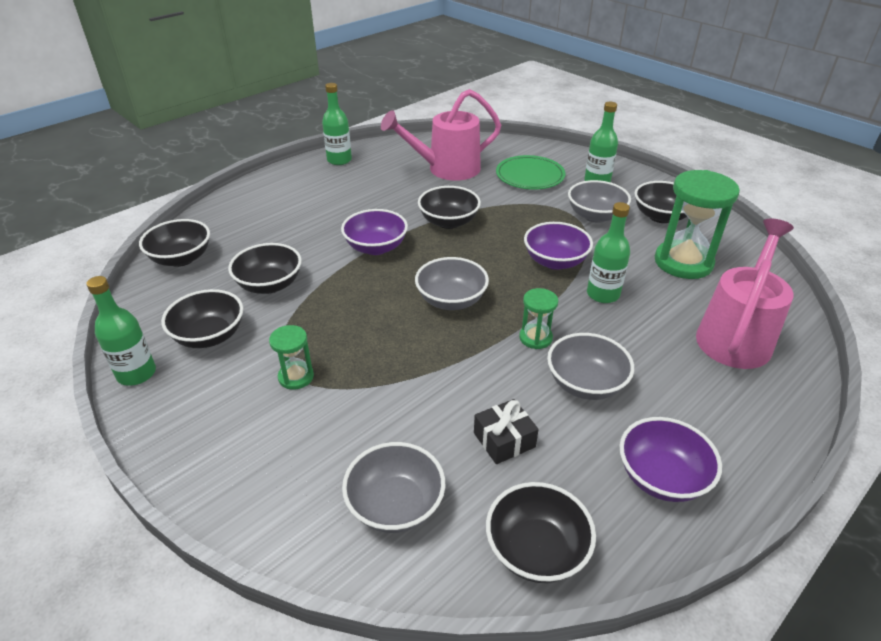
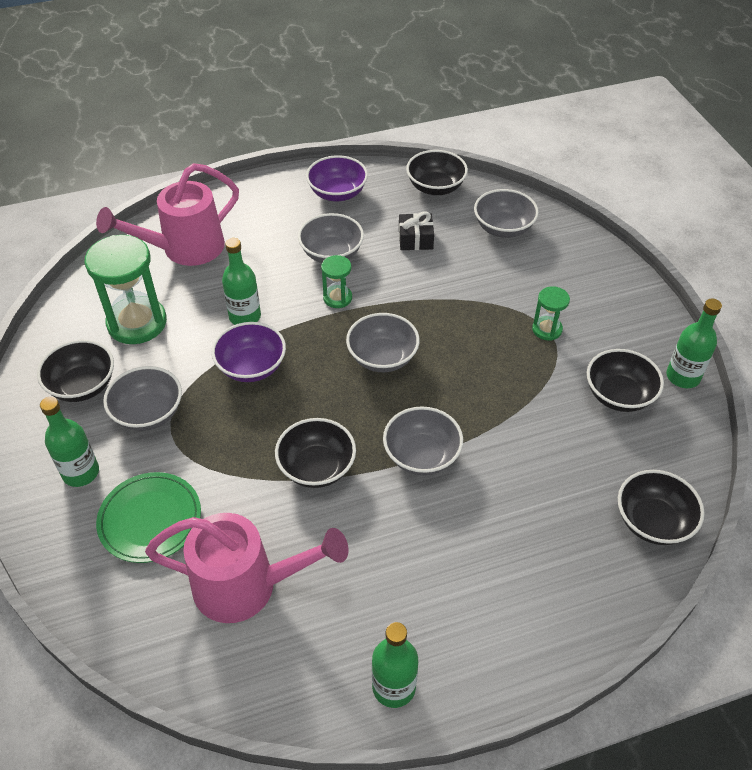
camera: 155 degrees left, 10 degrees up
black bowl [228,243,302,294] -> none
purple bowl [341,209,408,255] -> grey bowl [383,406,463,475]

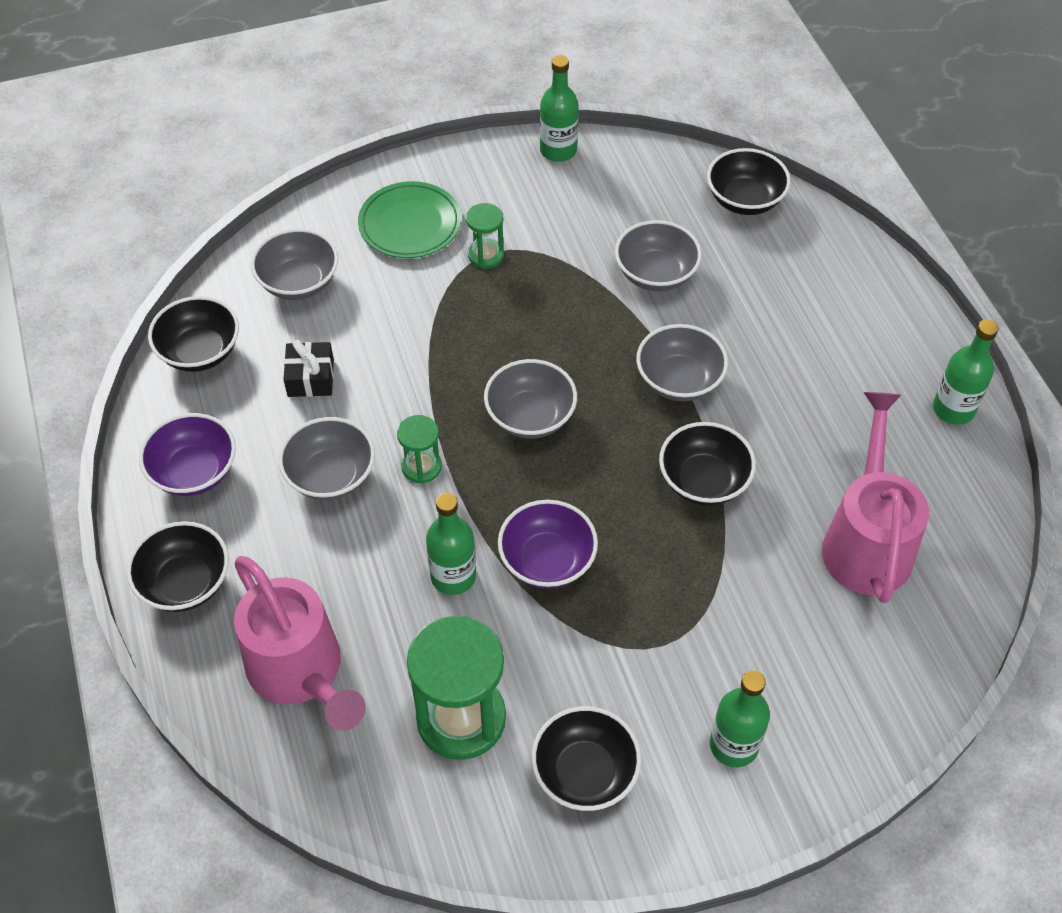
camera: 90 degrees left, 5 degrees up
green plate [96,472,201,563] -> green plate moved to [358,181,461,258]
grey bowl [103,366,182,431] -> grey bowl moved to [615,220,702,291]
black bowl [587,349,664,412] -> black bowl moved to [127,521,229,612]

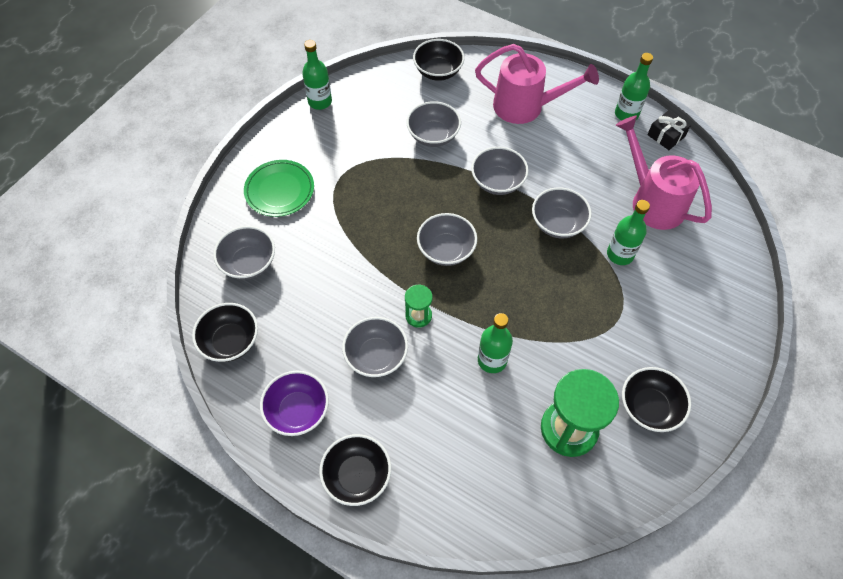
camera: 40 degrees left, 5 degrees up
pink watering can [234,556,366,731] -> pink watering can moved to [475,44,599,124]
black gift [284,340,334,397] -> black gift moved to [647,110,690,150]
green hourglass [466,203,504,268] -> none
purple bowl [498,500,598,589] -> none
black bowl [659,422,756,506] -> grey bowl [532,187,592,238]
green bottle [710,670,770,767] -> green bottle moved to [607,200,650,265]

